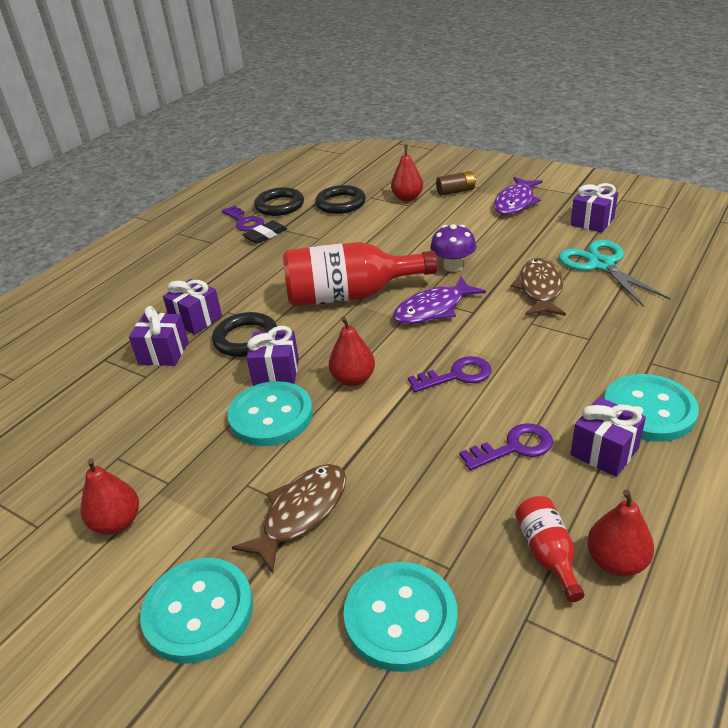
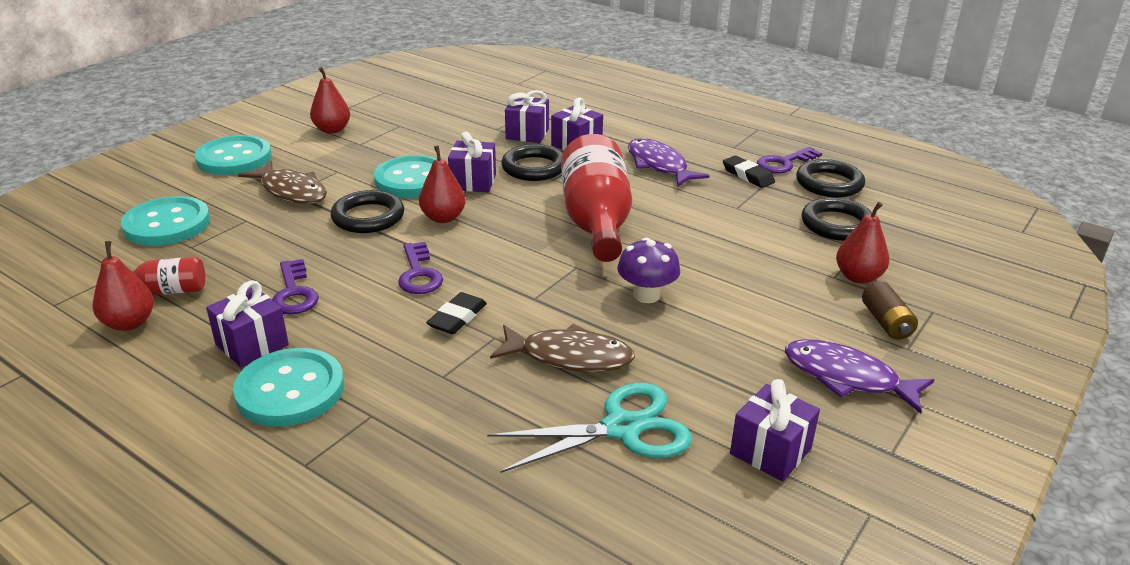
camera: 90 degrees right, 5 degrees down
purple fish [393,276,486,324] -> purple fish moved to [628,138,709,187]
none -> black ring [331,190,404,233]
none -> black eraser [426,292,487,334]

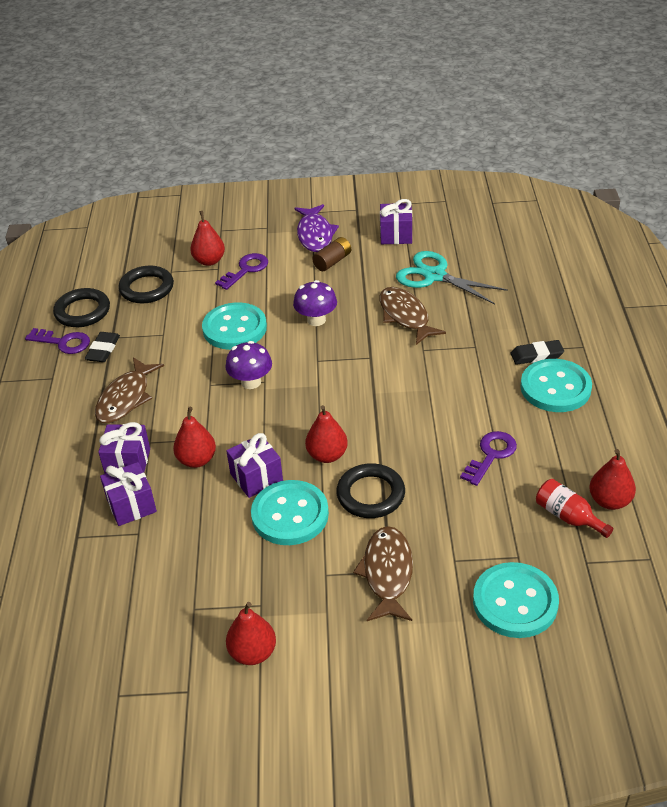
camera: 125 degrees left, 10 degrees up
turquoise button [195,135,272,175] -> turquoise button moved to [202,302,267,350]
purple gift [206,280,289,368] -> none
purple key [398,242,443,294] -> purple key moved to [215,253,268,290]
black eraser [426,292,487,334] -> black eraser moved to [511,340,564,365]
black ring [501,144,563,181] -> red pear [173,407,216,468]
red bottle [561,134,632,262] -> purple mushroom [225,341,272,389]
purple fish [628,138,709,187] -> brown fish [95,357,164,423]
brown battery [862,281,918,340] -> brown battery moved to [312,237,351,271]

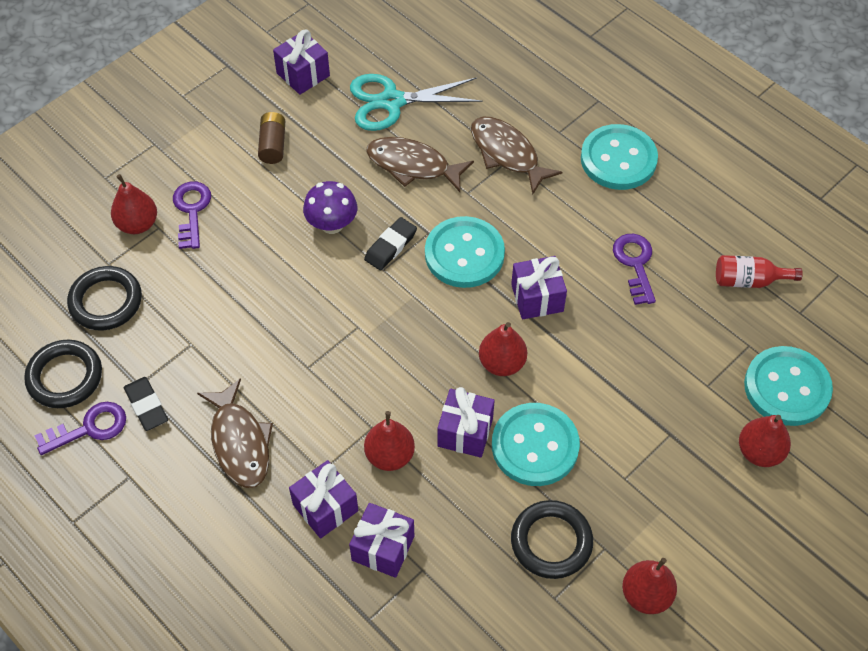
camera: 45 degrees left, 15 degrees up
turquoise button [202,302,267,350] -> turquoise button moved to [425,216,505,288]
purple mushroom [225,341,272,389] -> none
purple fish [294,204,339,252] -> none
black ring [336,463,405,518] -> black ring moved to [511,500,593,579]
brown fish [353,526,413,621] -> brown fish moved to [471,117,562,194]
black eraser [511,340,564,365] -> black eraser moved to [364,217,417,270]
red pear [589,449,636,510] -> red pear moved to [739,415,791,467]
none -> purple gift [511,256,567,319]

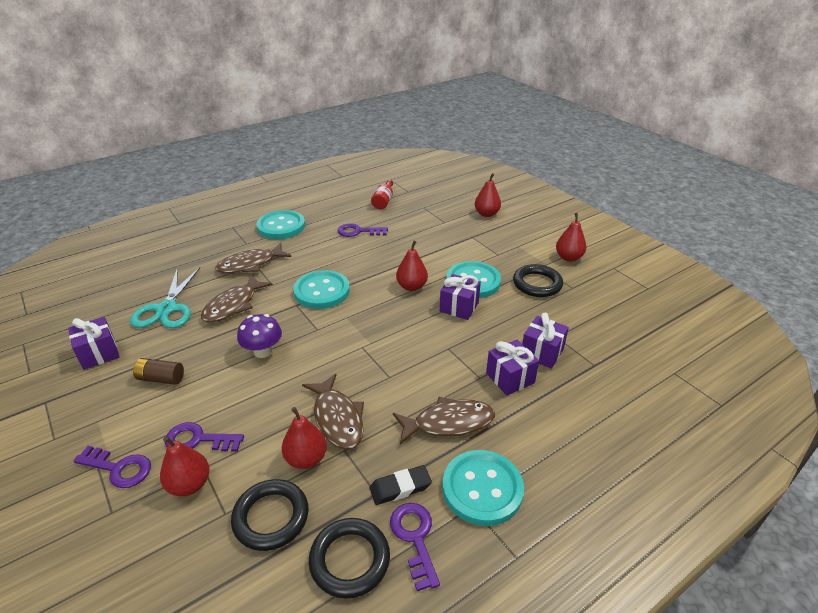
camera: 80 degrees left, 20 degrees down
black eraser [364,217,417,270] -> none
red pear [364,411,415,471] -> red pear moved to [282,407,327,469]
purple gift [511,256,567,319] -> none
turquoise button [744,346,833,426] -> turquoise button moved to [442,450,524,526]
none -> purple key [73,446,151,488]
none -> brown fish [302,374,364,449]

